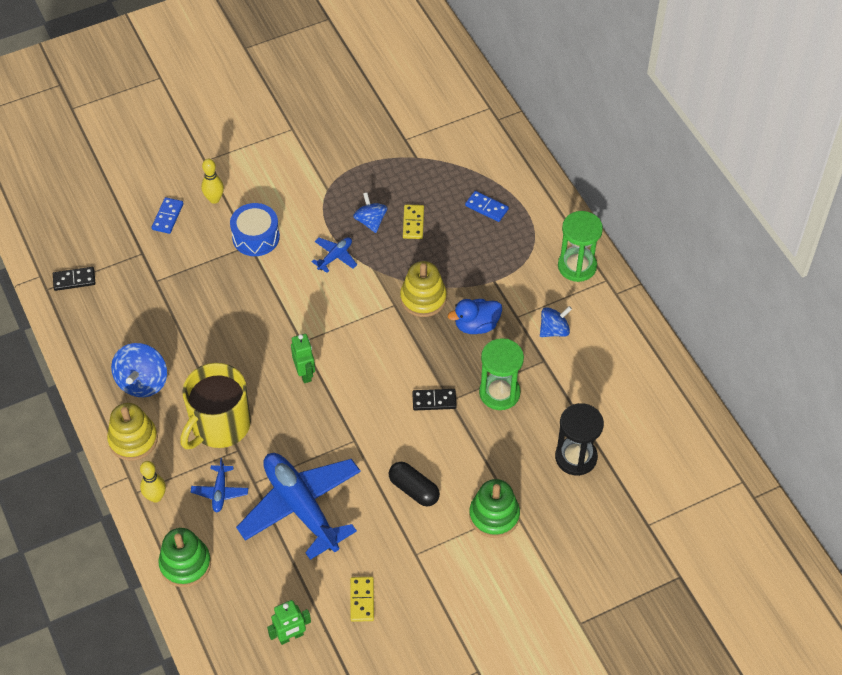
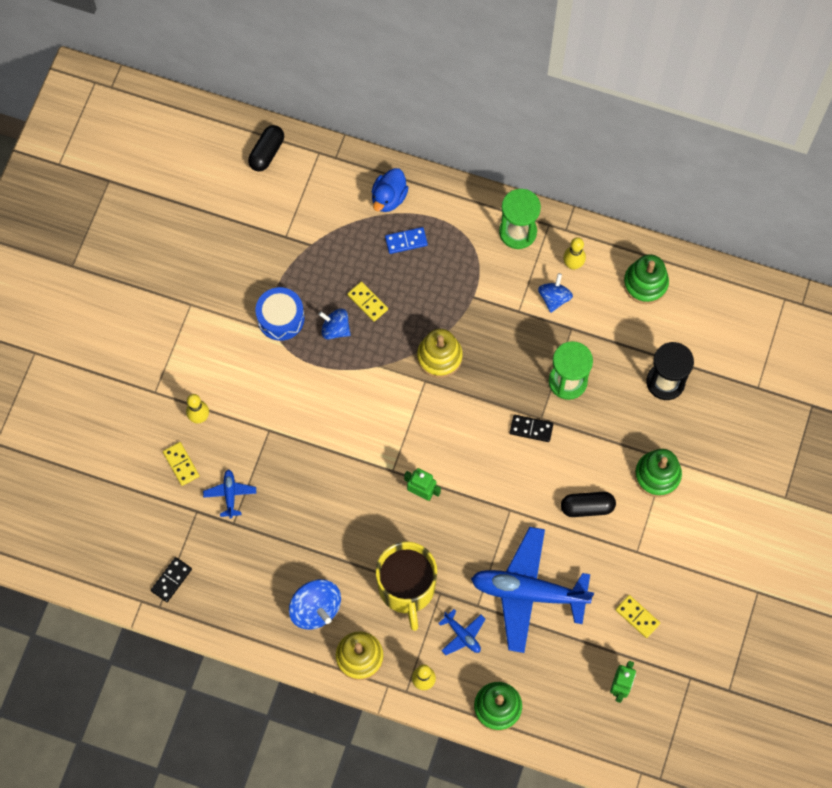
camera: 45 degrees left, 15 degrees up
blue domino [151,197,183,234] -> yellow domino [163,442,199,486]
blue drum [230,203,280,256] -> blue drum moved to [256,287,305,341]
blue plane [312,237,357,273] -> blue plane moved to [203,469,256,518]
black domino [412,389,457,410] -> black domino turned 60 degrees clockwise [510,415,553,442]
blue duck [448,299,502,334] -> blue duck moved to [372,168,409,212]
none -> black capsule [248,125,284,172]
none -> yellow bowling pin [563,237,586,270]
none -> green stacking toy [623,254,669,304]

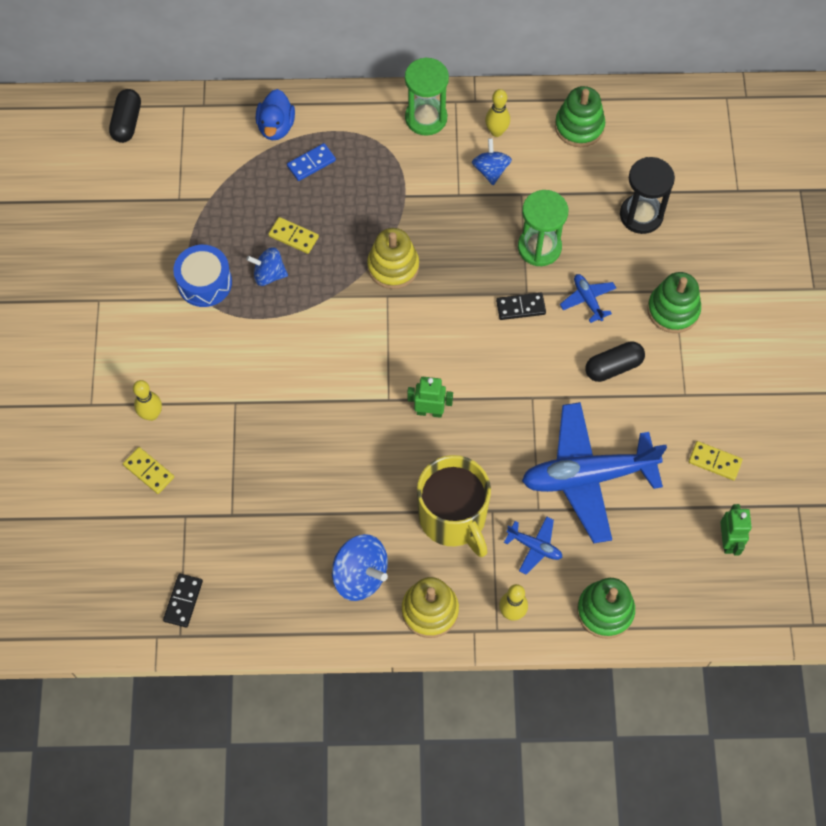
camera: 20 degrees left, 5 degrees down
blue plane [203,469,256,518] -> blue plane moved to [560,274,616,323]

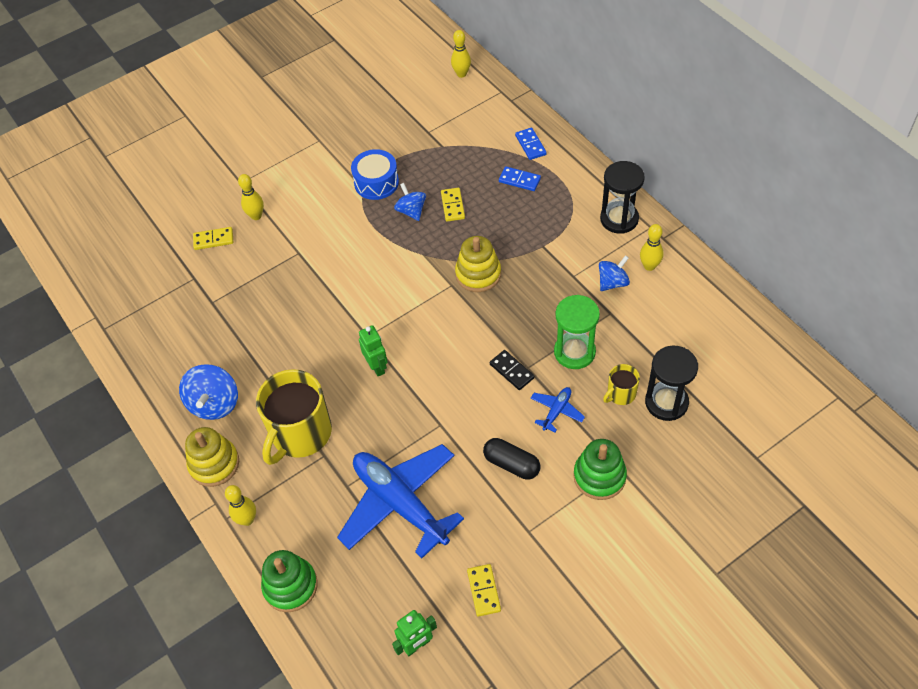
camera: 60 degrees right, 10 degrees down
black capsule [109,89,141,143] -> yellow bowling pin [451,30,471,78]
yellow domino [123,447,174,494] -> yellow domino turned 75 degrees clockwise [193,227,233,250]
black domino [163,573,203,627] -> none
blue duck [256,89,295,140] -> blue domino [515,128,547,160]
green hourglass [405,57,449,136] -> black hourglass [600,161,645,234]
blue plane [504,517,563,574] -> none
green stacking toy [555,86,605,147] -> none
none -> yellow mug [603,364,640,405]

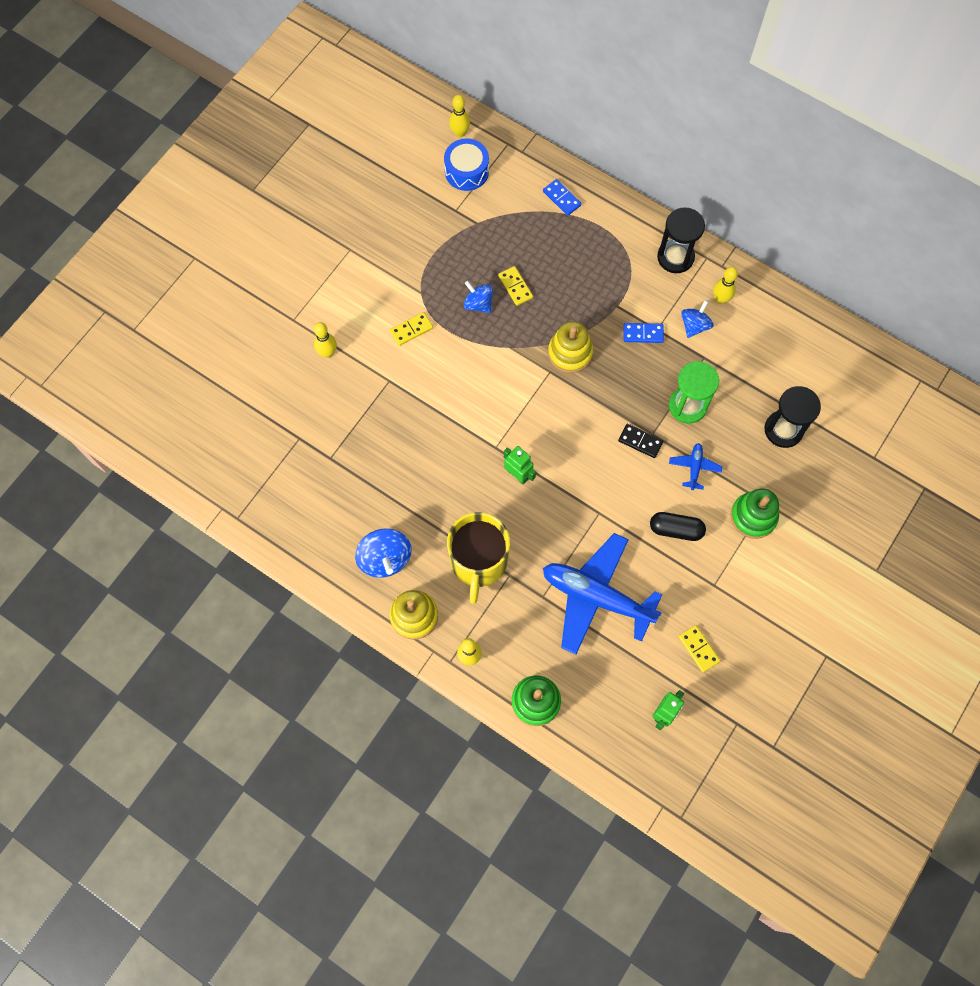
camera: 25 degrees left, 15 degrees up
yellow domino [193,227,233,250] -> yellow domino moved to [390,312,433,346]
blue drum [351,149,399,200] -> blue drum moved to [444,139,489,191]
blue domino [499,166,541,191] -> blue domino moved to [623,323,664,343]
yellow mug [603,364,640,405] -> none

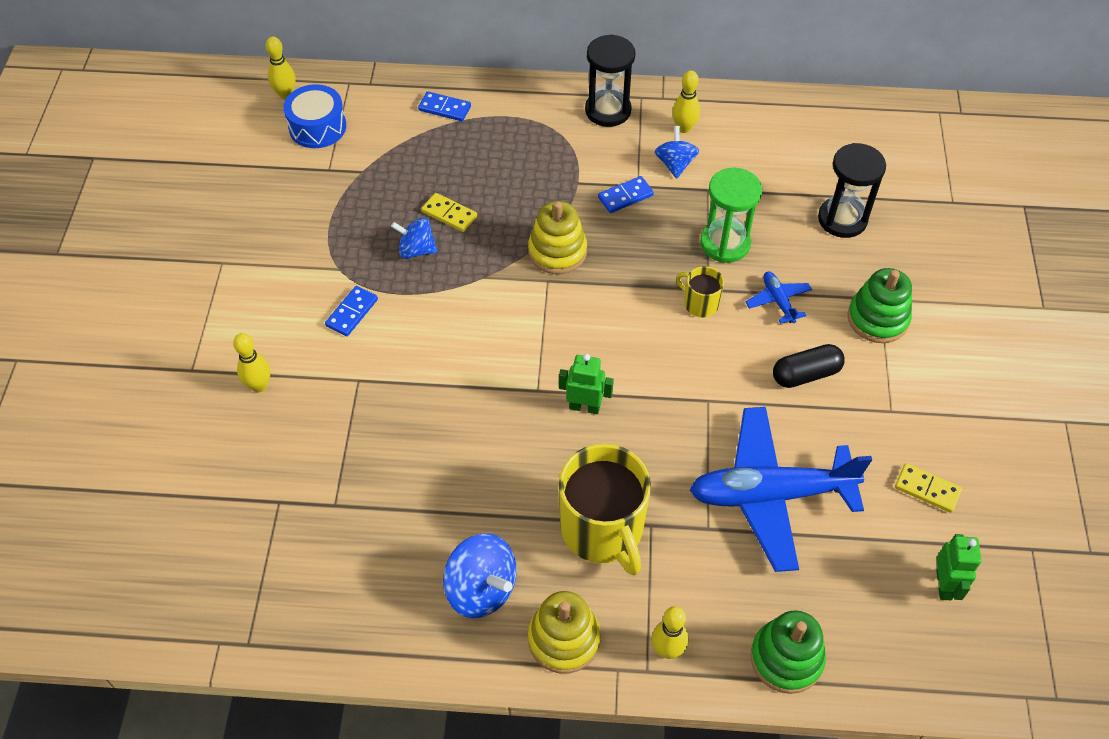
camera: 30 degrees left, 15 degrees down
yellow domino [390,312,433,346] -> blue domino [325,286,378,336]
black domino [618,424,663,458] -> yellow mug [676,266,724,317]

